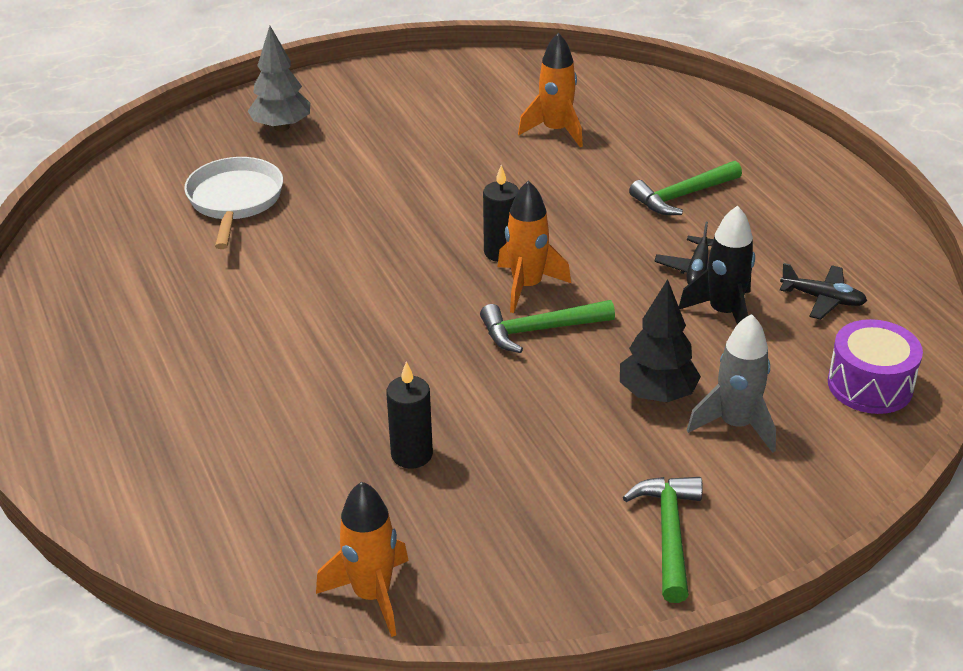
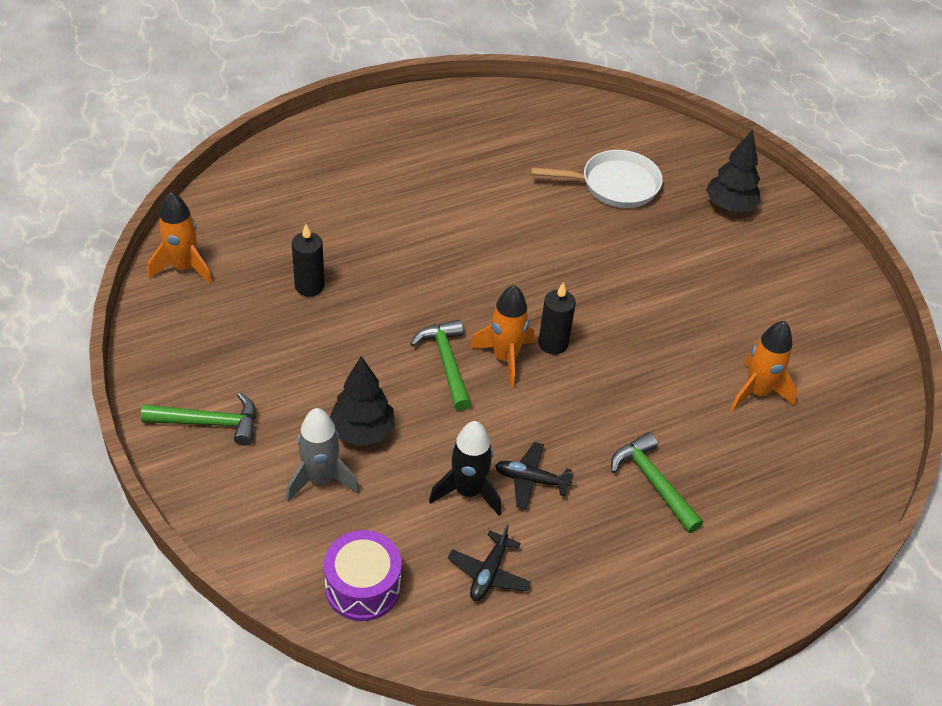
camera: 85 degrees right, 10 degrees up
grey tree [248,26,310,132] -> black tree [706,130,761,211]

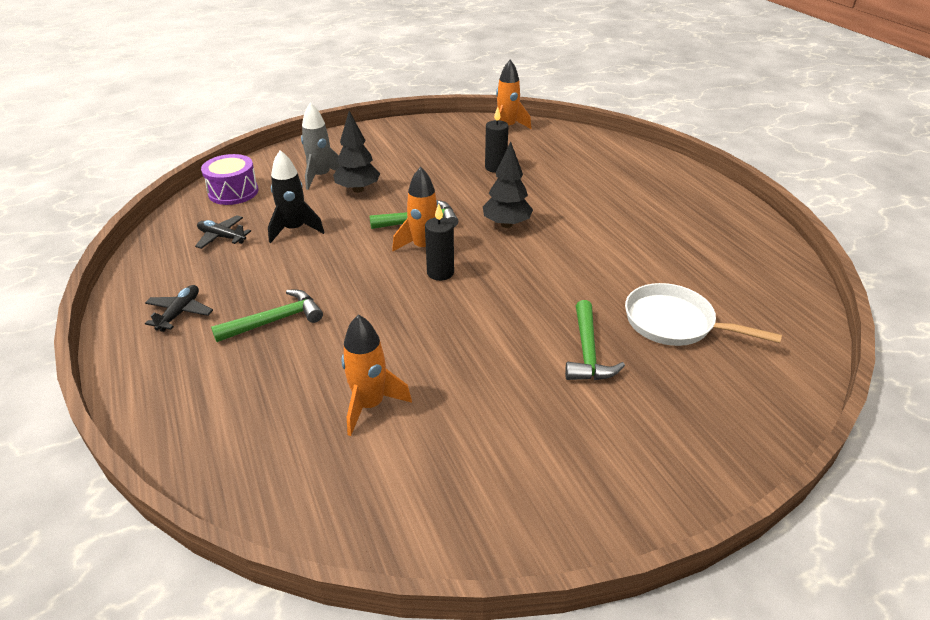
camera: 95 degrees right, 10 degrees down
green hammer [141,392,256,446] -> green hammer moved to [565,300,625,380]
black plane [495,442,574,509] -> black plane moved to [145,285,213,332]
white pan [531,150,663,208] -> white pan turned 120 degrees clockwise [625,283,782,346]
black tree [706,130,761,211] -> black tree moved to [483,142,533,228]

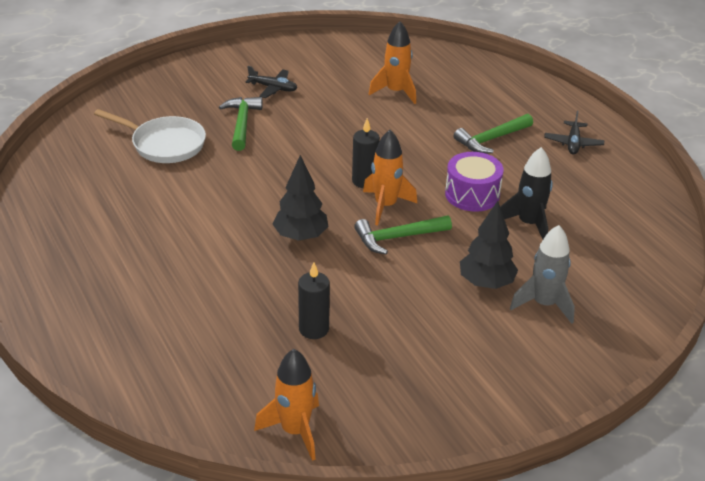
camera: 175 degrees right, 0 degrees up
black plane [195,216,251,249] -> black plane moved to [245,66,297,98]
purple drum [201,154,258,205] -> purple drum moved to [445,152,504,212]

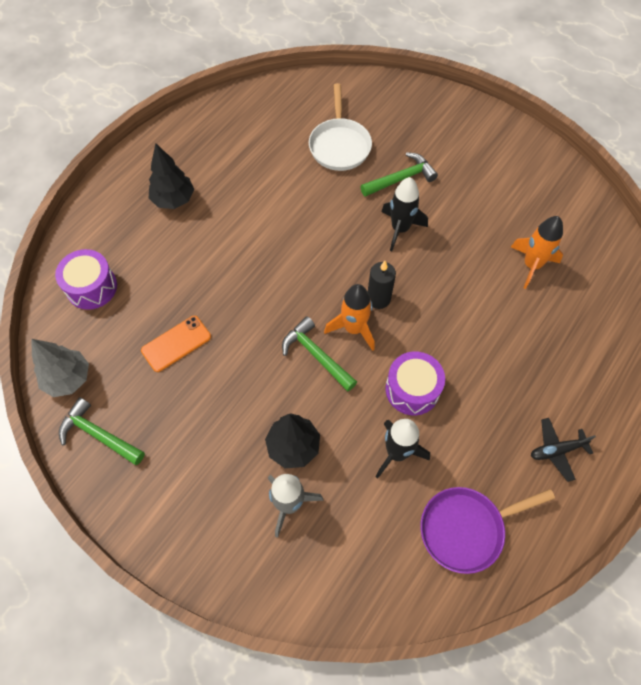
camera: 65 degrees right, 25 degrees up
black plane [245,66,297,98] -> none
orange rocket [254,349,319,461] -> grey tree [31,339,89,397]
black tree [273,155,329,241] -> black tree moved to [149,143,194,209]
black candle [298,262,330,339] -> orange phone [141,316,211,372]
green hammer [454,114,533,154] -> green hammer moved to [59,397,145,465]
none -> purple drum [55,249,117,310]
none -> black rocket [381,177,428,251]
none -> purple pan [420,487,555,574]

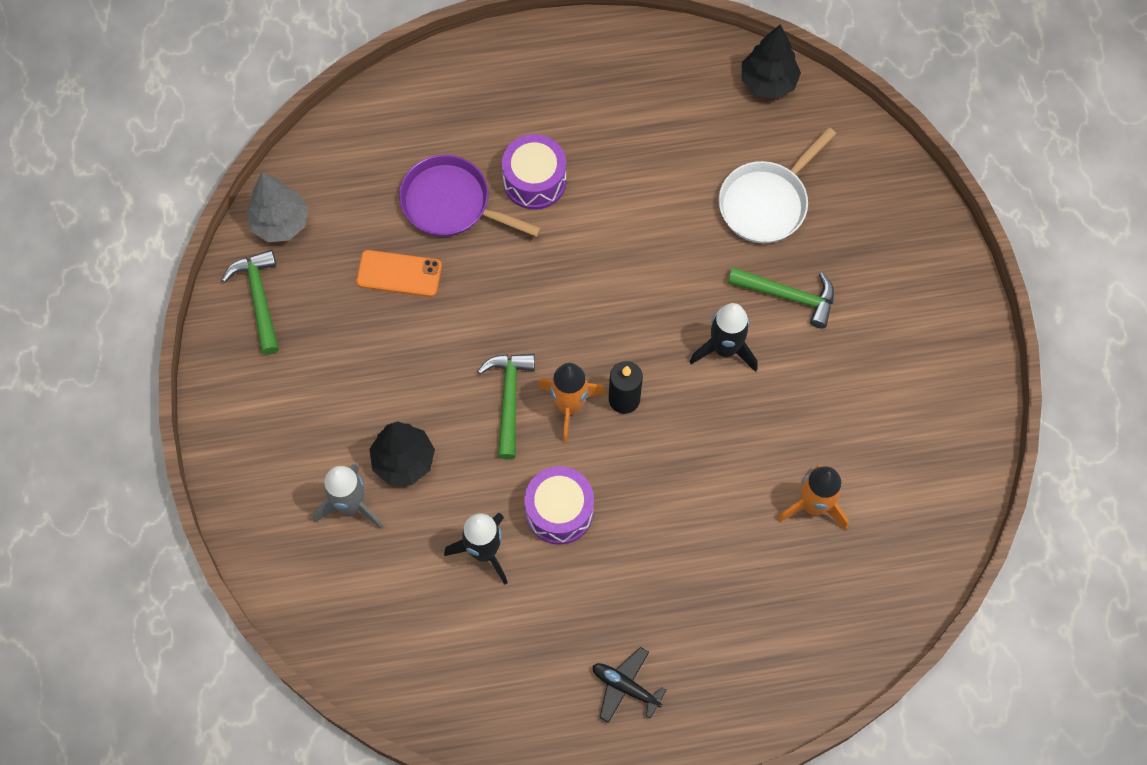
camera: 45 degrees right, 5 degrees up
purple drum [55,249,117,310] -> purple drum moved to [502,134,567,210]
black tree [149,143,194,209] -> black tree moved to [742,24,801,99]
purple pan [420,487,555,574] -> purple pan moved to [399,155,541,237]

